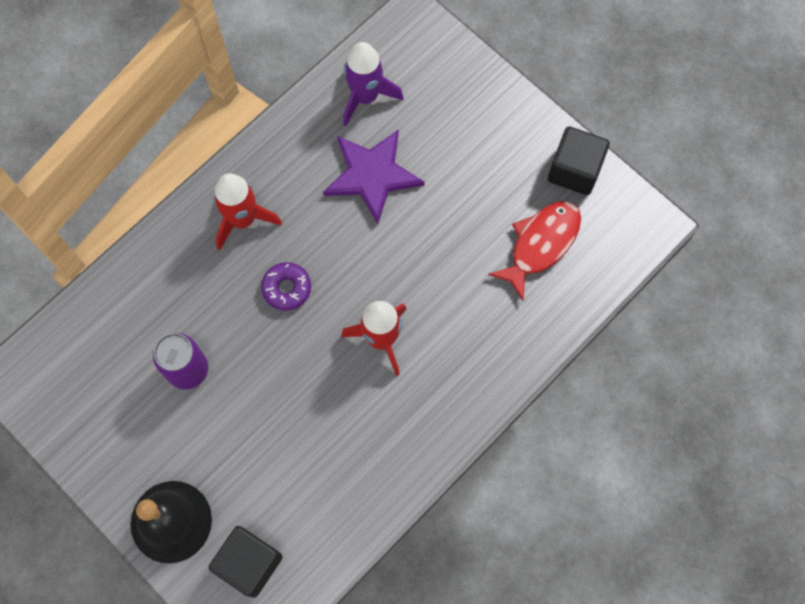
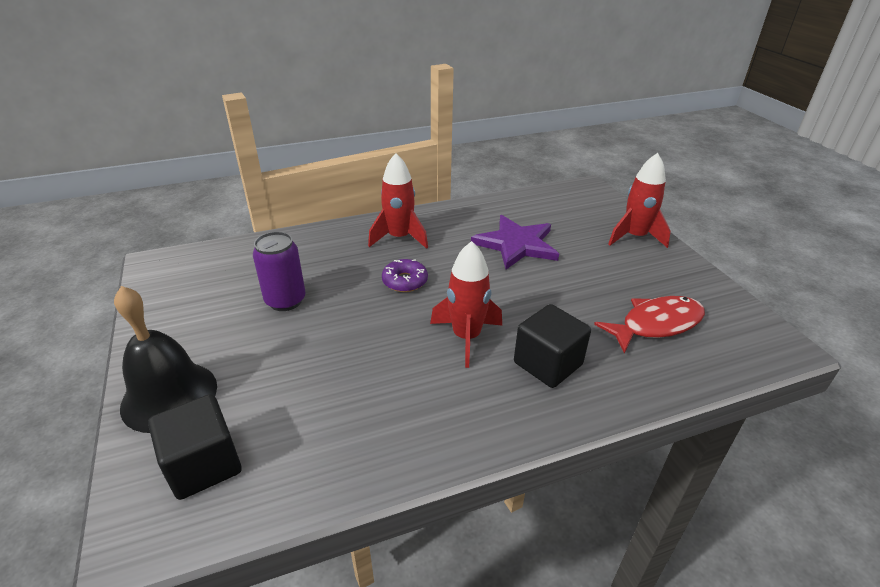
camera: 25 degrees right, 35 degrees down
purple rocket [343,42,404,126] -> none
black cube [548,127,610,195] -> black cube moved to [514,304,591,388]
none -> red rocket [608,153,671,248]

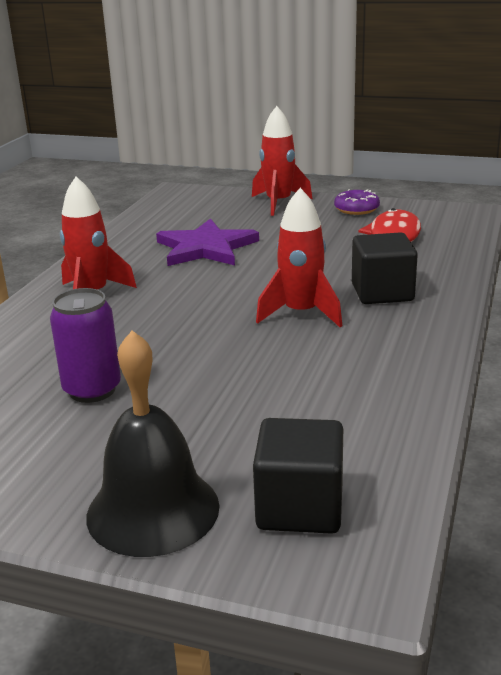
camera: 50 degrees left, 10 degrees down
purple donut [382,259,428,292] -> purple donut moved to [334,189,380,215]

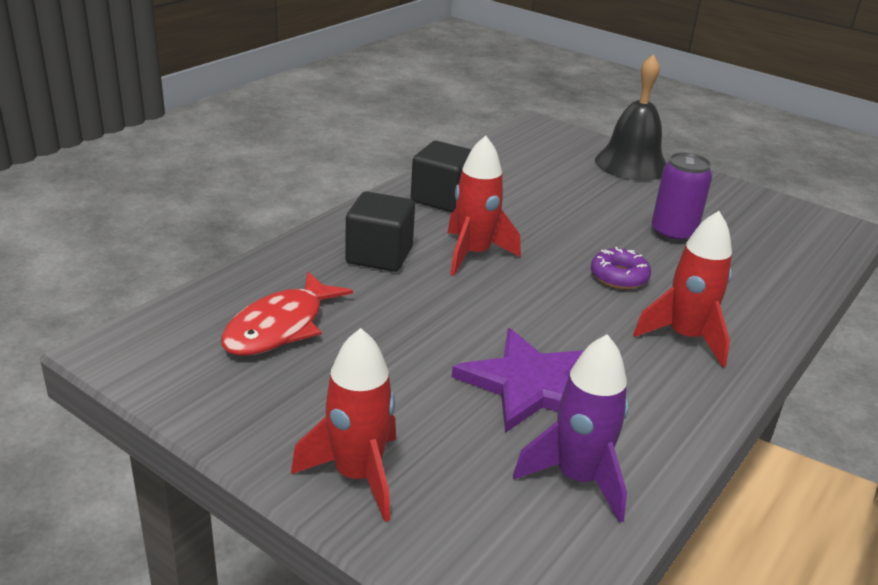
camera: 165 degrees left, 5 degrees up
black cube [253,418,343,534] -> black cube moved to [411,141,472,212]
purple donut [334,189,380,215] -> purple donut moved to [591,247,651,289]
none -> purple rocket [513,334,629,523]

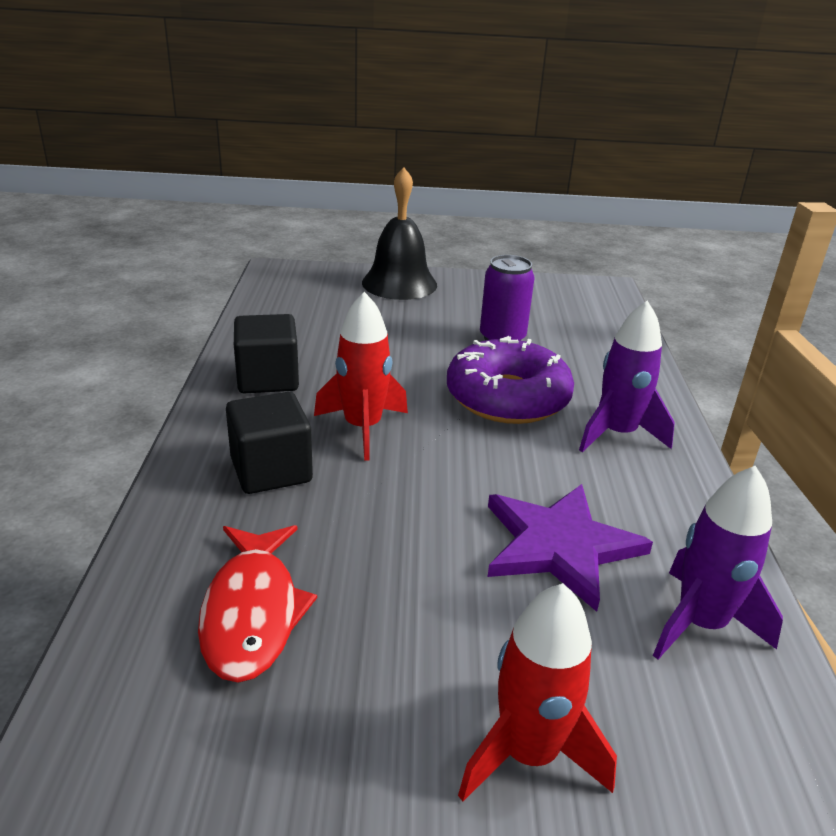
camera: 35 degrees left, 0 degrees up
purple donut [591,247,651,289] -> purple donut [447,336,574,424], size x2.00
red rocket [633,211,732,367] -> purple rocket [579,301,675,452]

